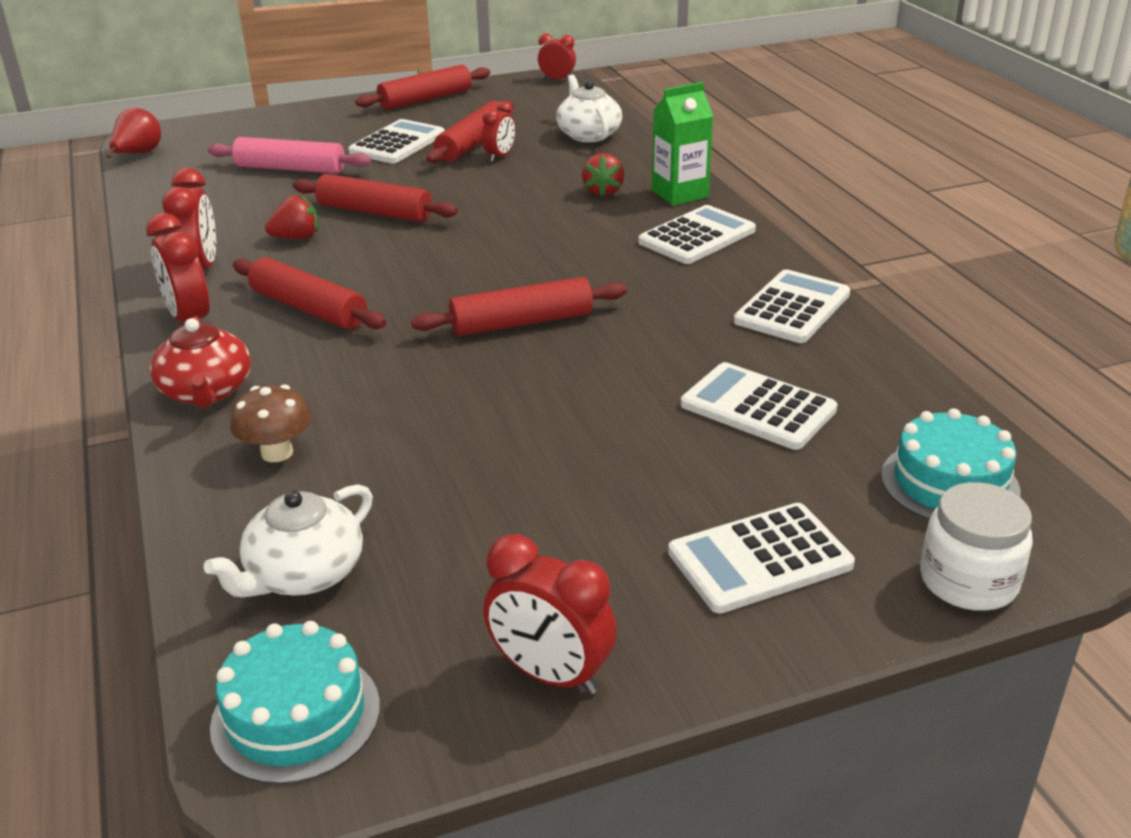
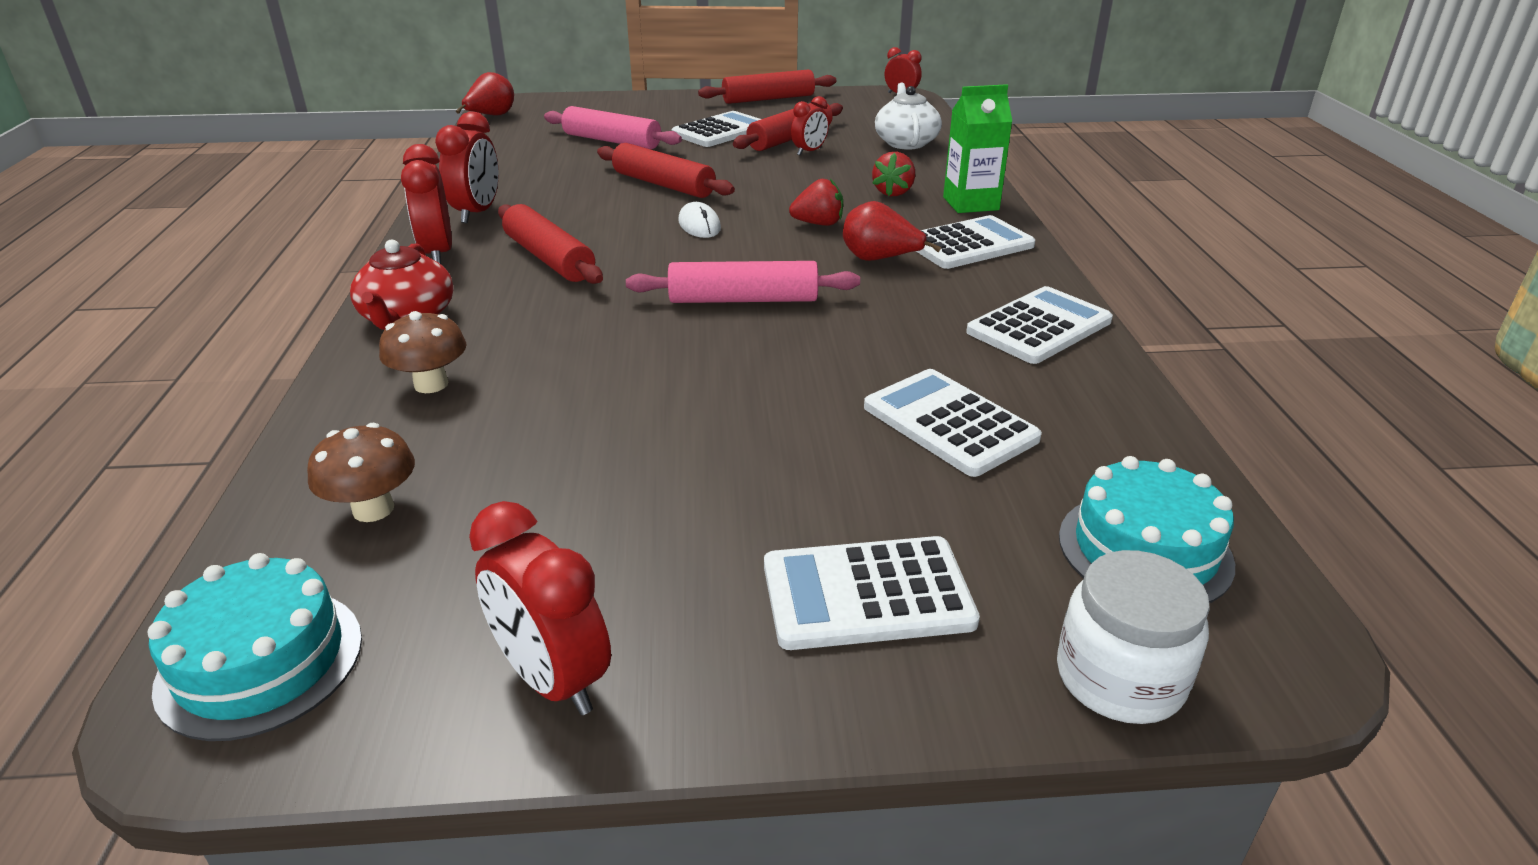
camera: 15 degrees right, 0 degrees up
white teapot [204,484,373,597] -> brown mushroom [307,423,415,522]
red strawberry [265,195,318,239] -> red strawberry moved to [789,179,843,226]
red rolling pin [411,277,627,336] -> pink rolling pin [626,261,860,303]
none -> white mouse [678,202,721,238]
none -> red pear [843,201,941,261]

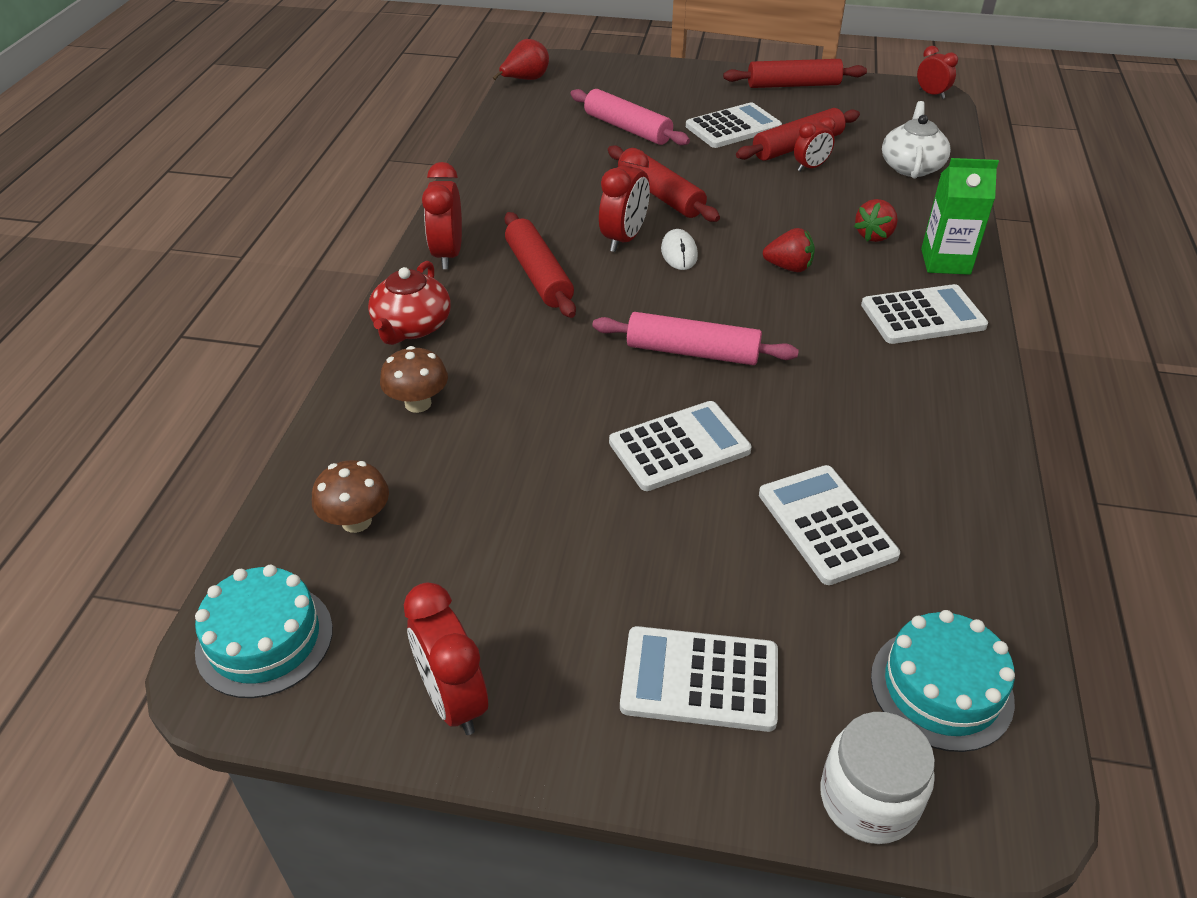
camera: 15 degrees right, 10 degrees up
red clock [435,111,499,223] -> red clock moved to [599,149,650,252]
red pear [843,201,941,261] -> none
white calculator [966,286,1113,364] -> white calculator moved to [609,401,752,491]

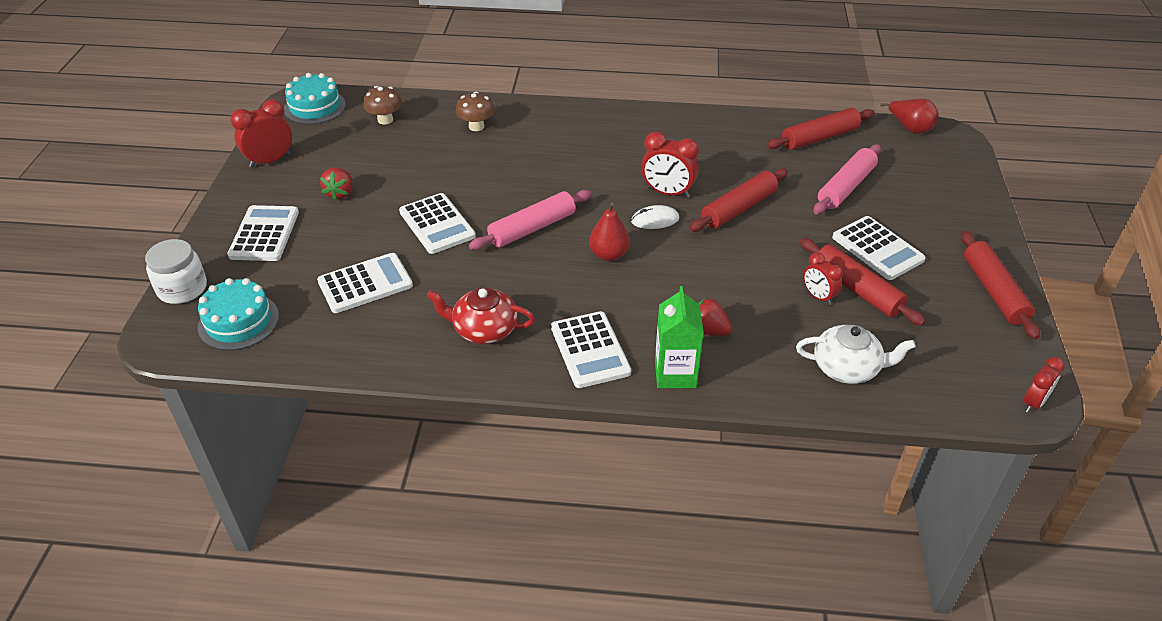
camera: 85 degrees right, 0 degrees up
red teapot [368,261,451,345] -> red teapot moved to [427,288,535,344]
red clock [422,162,462,269] -> none
red rolling pin [504,212,576,318] -> red rolling pin moved to [767,108,875,150]
pink rolling pin [592,312,799,365] -> pink rolling pin turned 45 degrees clockwise [469,190,591,250]
red strawberry [763,228,815,272] -> red strawberry moved to [320,168,353,201]
none -> red pear [589,202,630,261]

